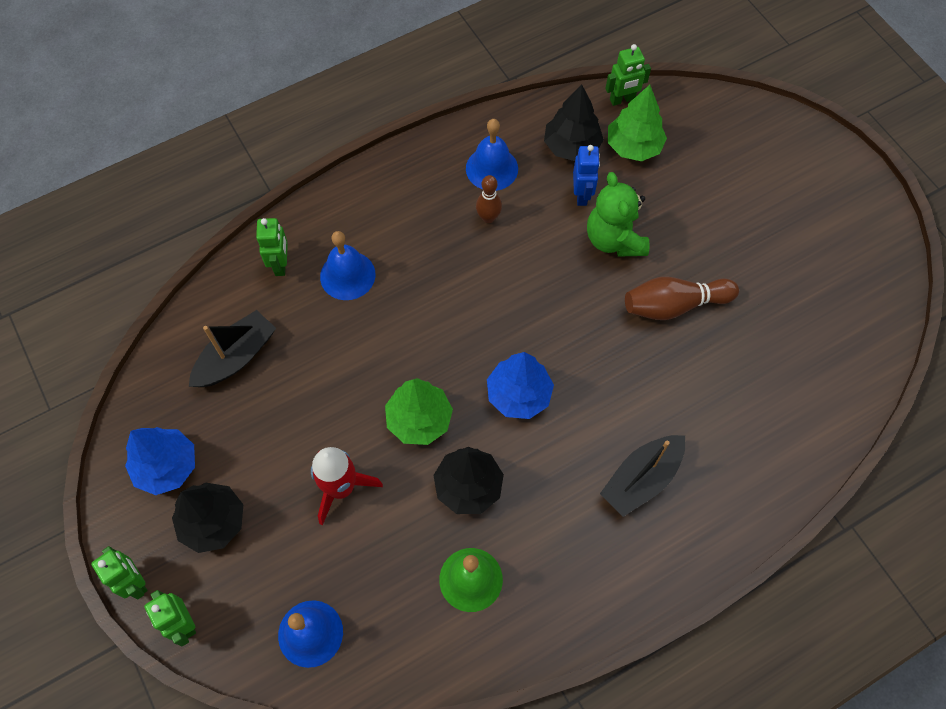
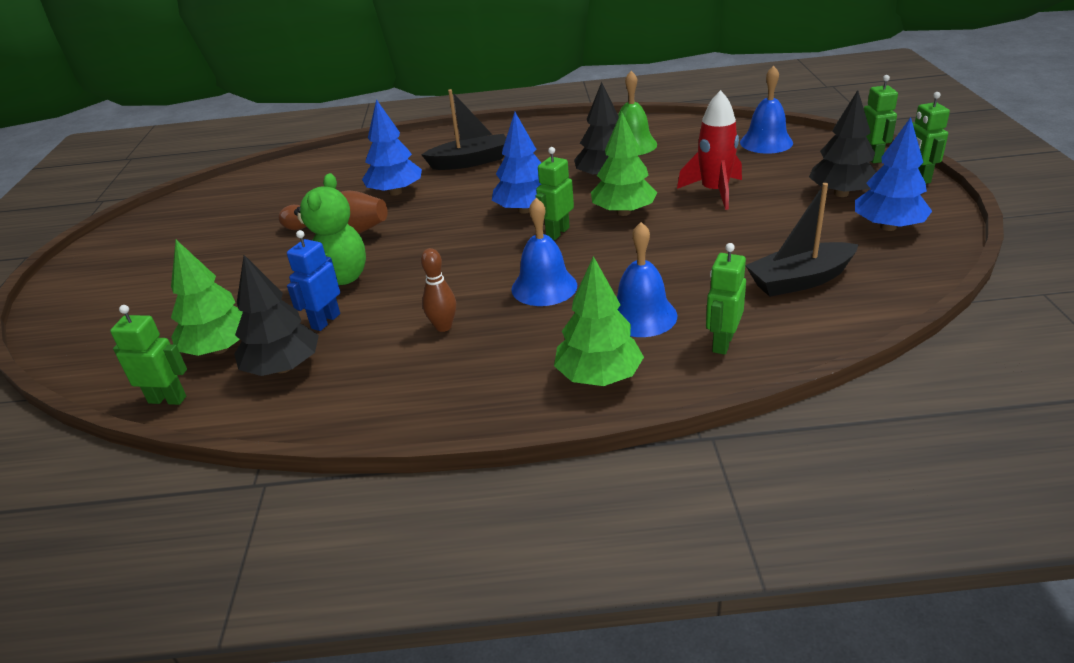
camera: 150 degrees left, 30 degrees down
blue bell [466,119,518,191] -> blue bell moved to [511,198,577,306]
none -> blue tree [362,99,422,196]
none -> green robot [536,147,574,240]
none -> green tree [554,256,644,386]

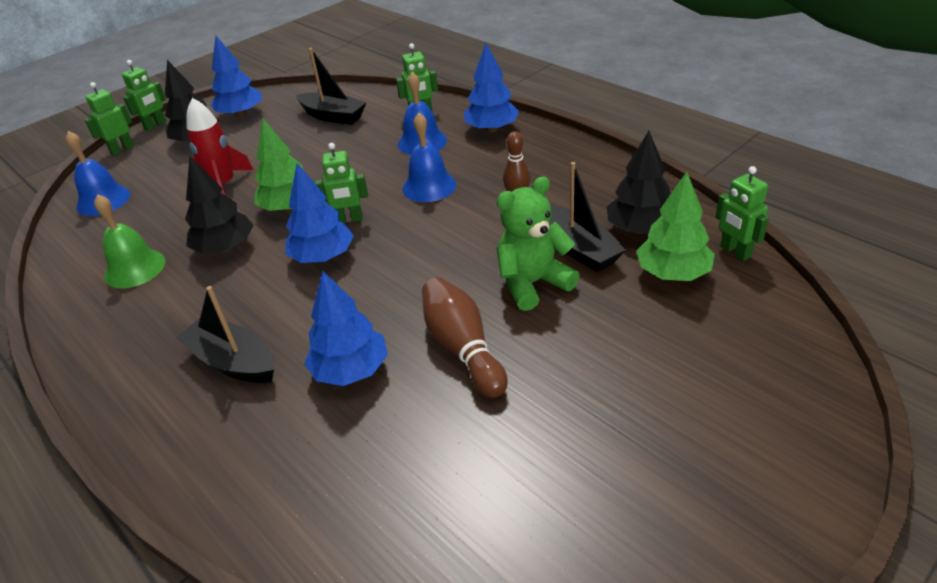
camera: 130 degrees left, 5 degrees up
blue robot [287,230,340,331] -> black boat [549,162,626,272]
green tree [554,256,644,386] -> blue tree [464,43,520,132]

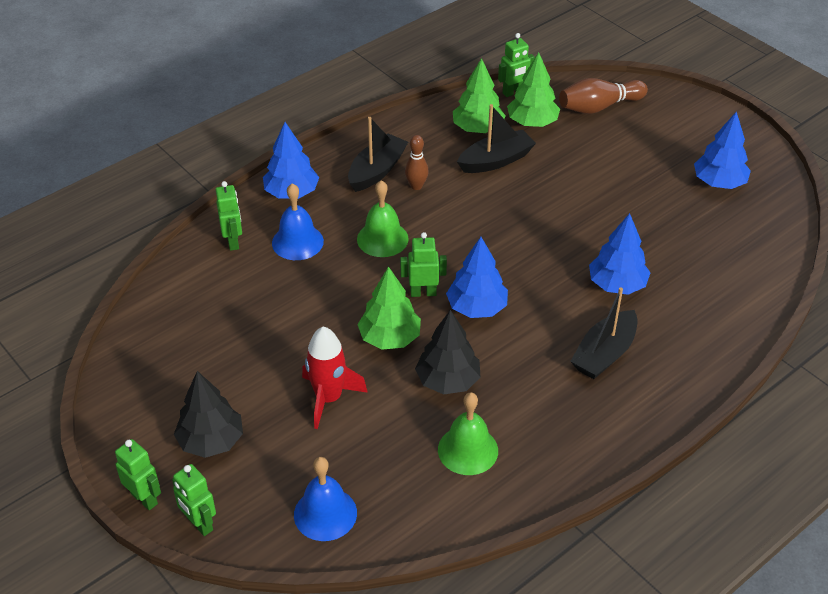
camera: 90 degrees left, 5 degrees up
blue tree [211,36,262,117] -> blue tree moved to [694,111,751,189]
black boat [296,48,367,125] -> black boat moved to [348,117,408,192]
green robot [315,143,368,223] -> green robot turned 90 degrees counterclockwise [400,232,447,297]
blue bell [402,113,456,202] -> green bell [357,180,409,257]
brown bowling pin [422,277,508,398] -> brown bowling pin moved to [559,78,648,114]
green teddy bear [496,176,580,311] -> none
black tree [607,131,671,234] -> green tree [453,58,506,133]

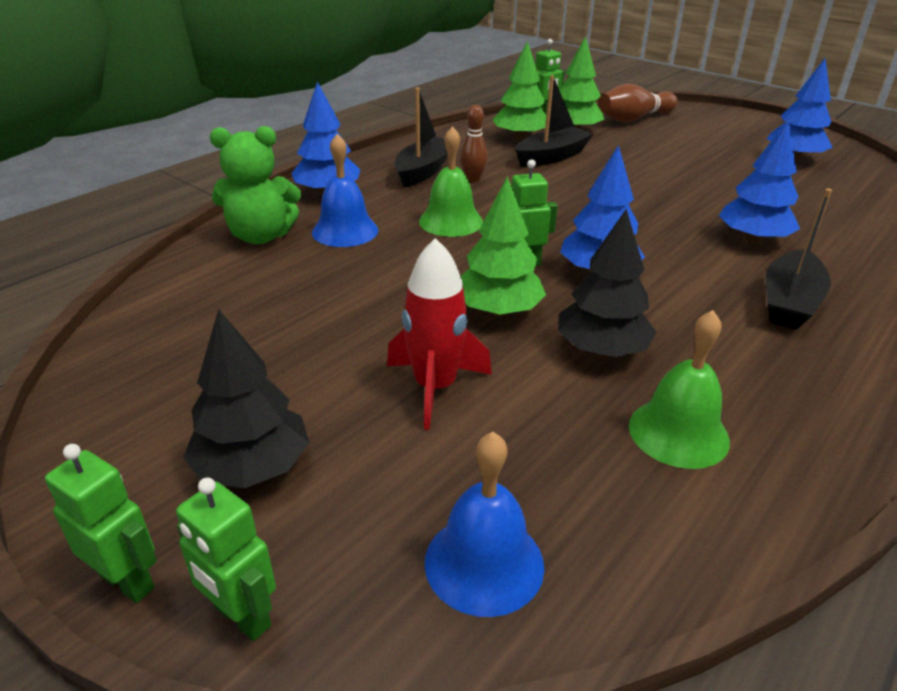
camera: 10 degrees left, 10 degrees down
green robot [216,181,242,251] -> green teddy bear [210,126,301,244]

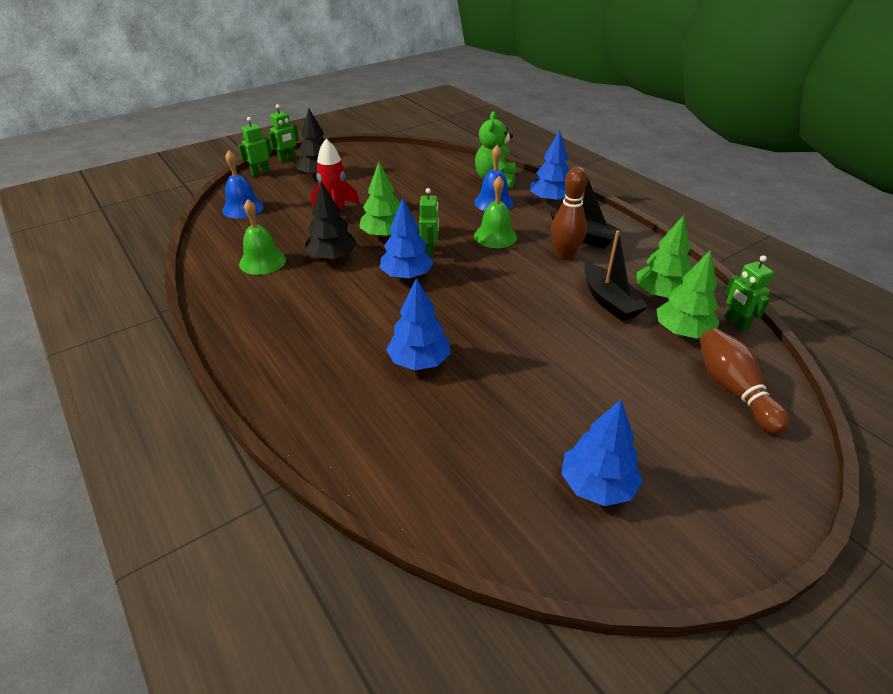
camera: 105 degrees right, 5 degrees up
brown bowling pin [460,105,488,182] -> brown bowling pin [551,166,588,260], size x1.60
black boat [766,188,832,330] -> none

